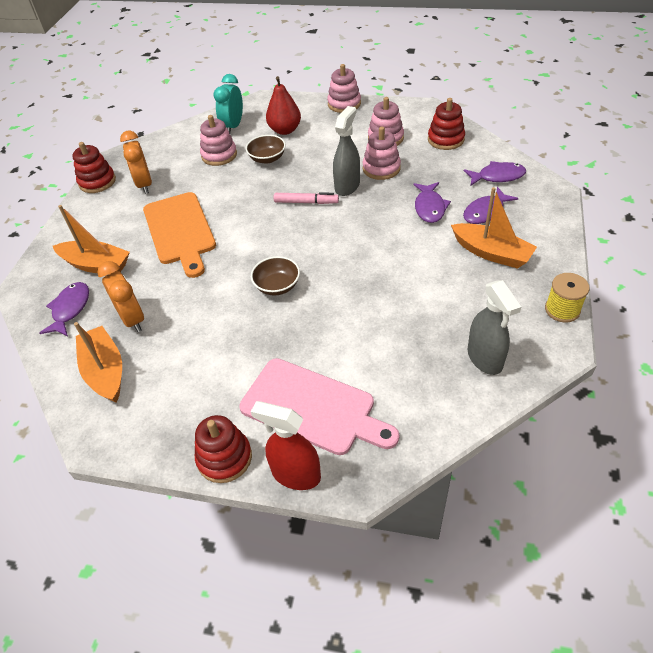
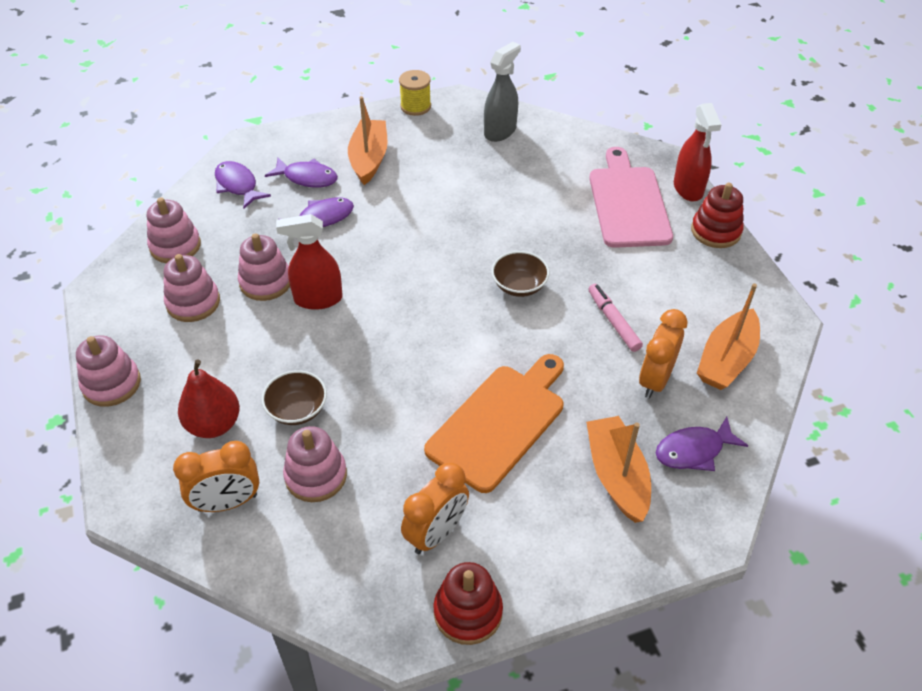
camera: 125 degrees left, 0 degrees up
turquoise clock [214,74,243,134] -> orange clock [173,441,259,512]
pink marker [274,192,339,204] -> pink marker moved to [588,284,643,352]
grey spray bottle [333,106,360,196] -> red spray bottle [276,214,343,310]
red stacking toy [428,98,465,150] -> pink stacking toy [147,197,201,263]

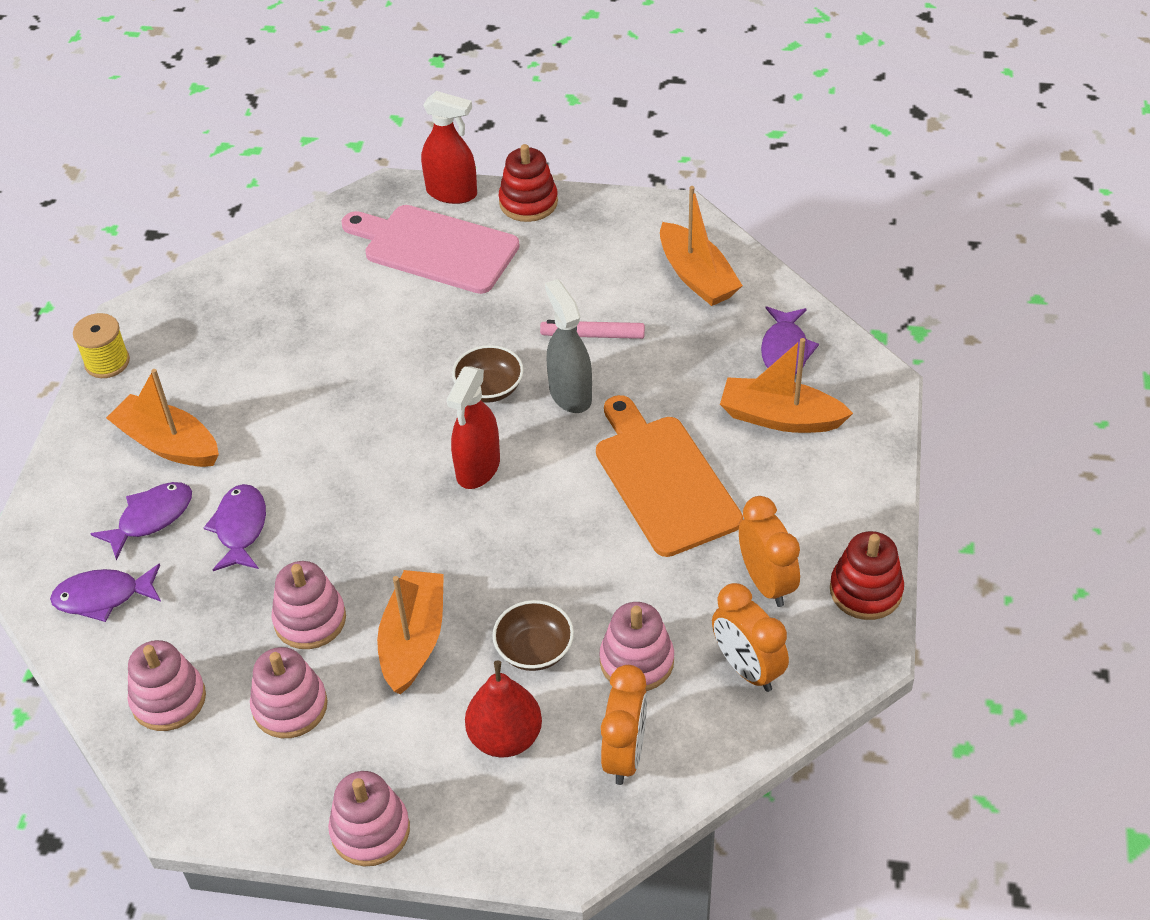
camera: 60 degrees left, 0 degrees up
red spray bottle [276,214,343,310] -> red spray bottle moved to [446,366,500,489]
grey spray bottle [484,42,521,142] -> grey spray bottle moved to [545,279,592,413]
orange clock [639,309,688,399] -> orange clock moved to [712,583,789,692]
none -> orange boat [377,570,444,694]

